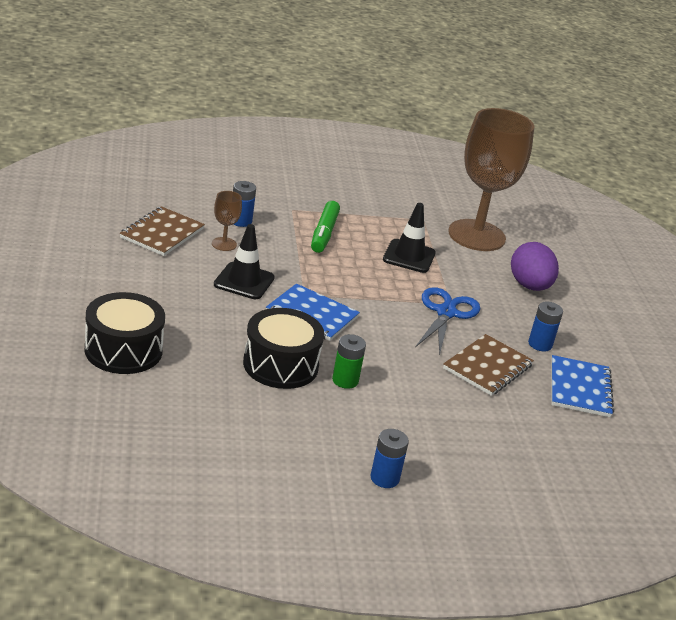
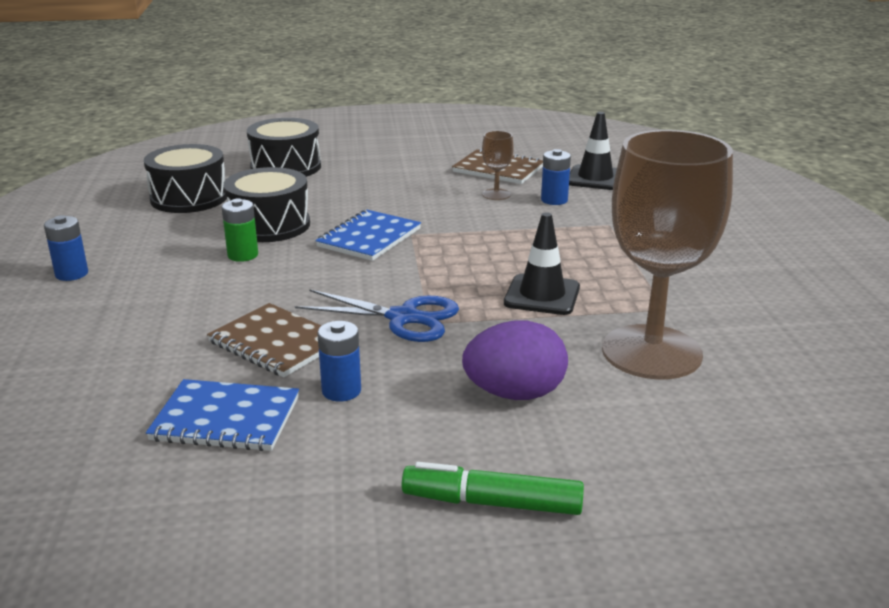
camera: 95 degrees right, 5 degrees down
black traffic cone [214,224,275,299] -> black traffic cone moved to [569,112,617,190]
green marker [311,201,340,253] -> green marker moved to [402,462,584,515]
none -> black drum [144,144,227,213]

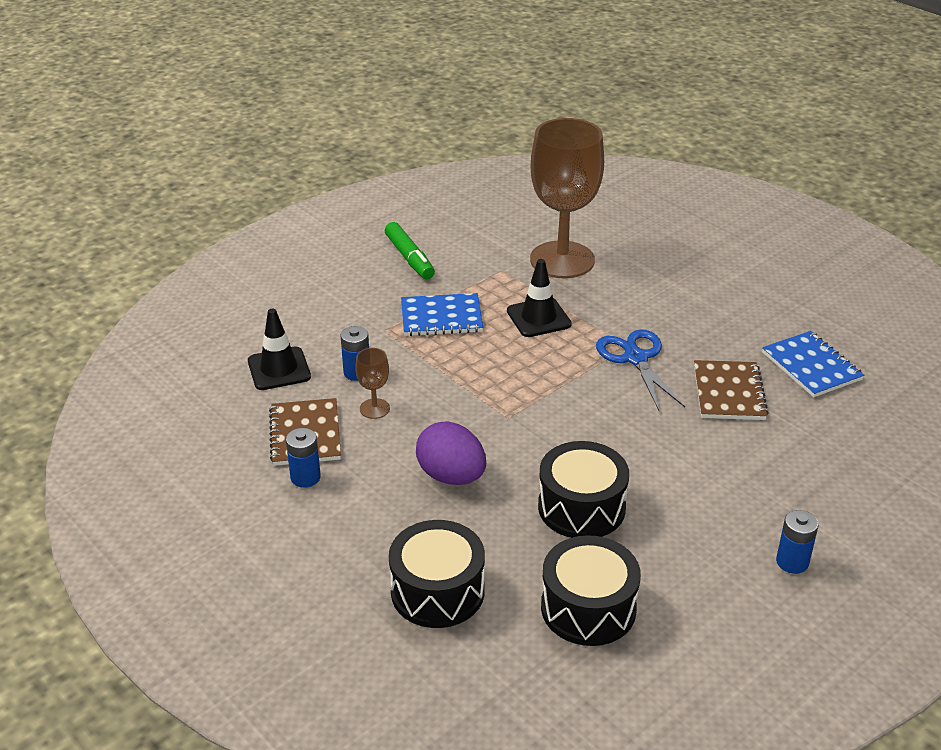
camera: 125 degrees left, 10 degrees up
green battery [222,199,258,262] -> none
blue notebook [315,210,421,261] -> blue notebook moved to [401,293,483,336]
blue battery [317,321,361,402] -> blue battery moved to [286,428,321,488]
green marker [402,462,584,515] -> green marker moved to [385,222,435,280]
purple egg [462,320,568,400] -> purple egg moved to [416,421,486,485]

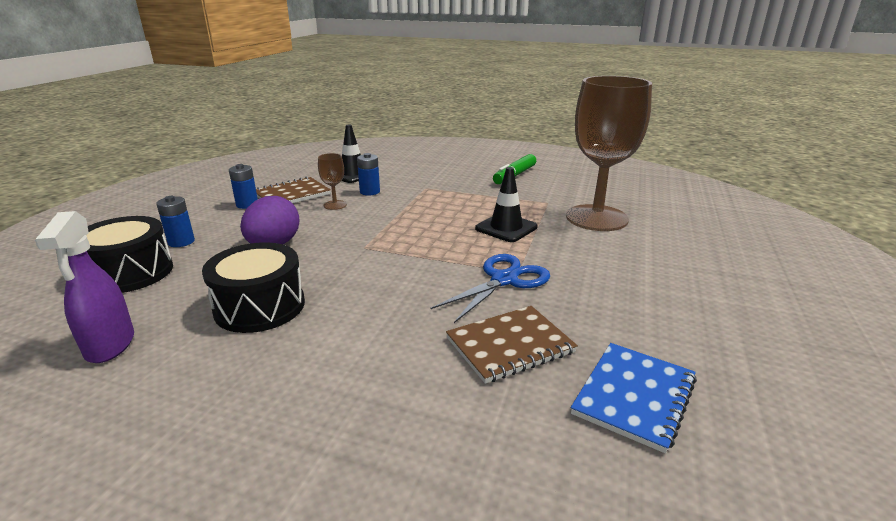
camera: 60 degrees right, 10 degrees down
blue notebook [401,293,483,336] -> none
black drum [541,535,641,646] -> purple spray bottle [35,211,134,363]
blue battery [776,510,819,574] -> blue battery moved to [156,196,195,247]

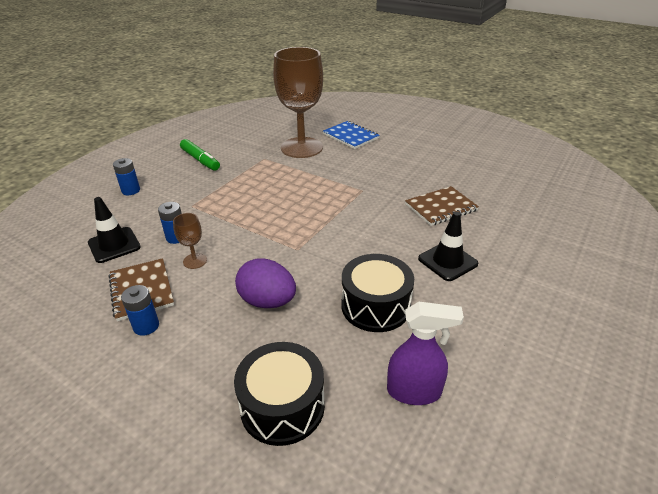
camera: 75 degrees left, 10 degrees up
blue battery [156,196,195,247] -> blue battery moved to [113,158,140,195]
blue scissors [431,254,550,323] -> none
brown notebook [446,306,578,384] -> brown notebook turned 75 degrees clockwise [405,186,479,226]
black traffic cone [475,167,538,242] -> black traffic cone moved to [418,212,478,281]
blue notebook [571,343,697,453] -> blue notebook moved to [323,121,380,149]

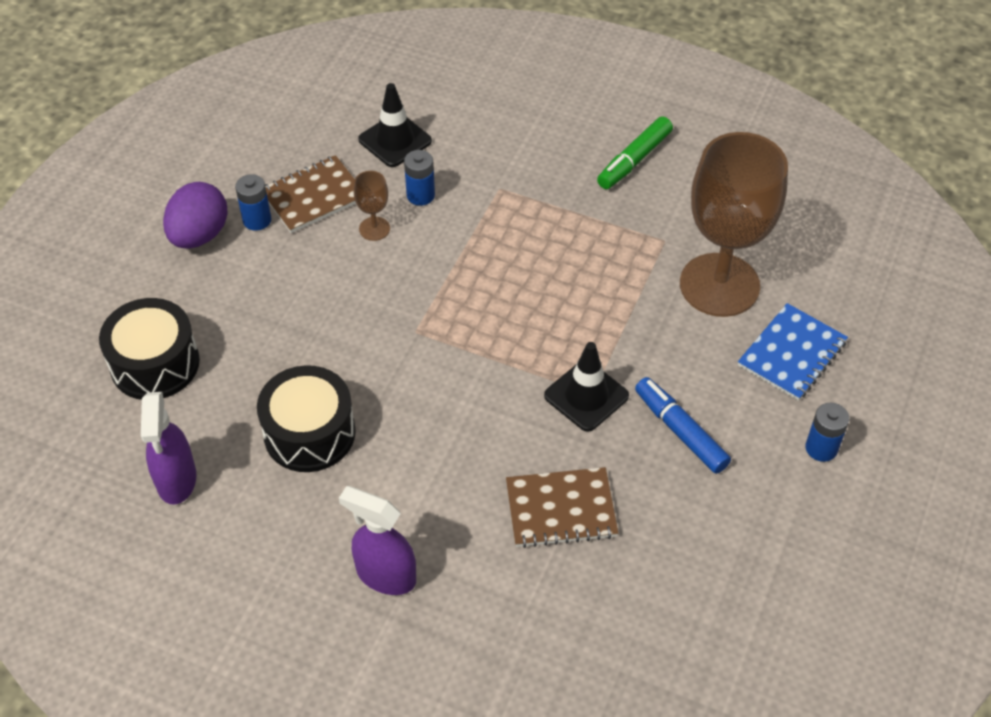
camera: 80 degrees right, 15 degrees up
blue battery [113,158,140,195] -> blue battery moved to [805,403,849,462]
purple egg [235,258,296,308] -> purple egg moved to [163,182,227,249]
brown notebook [405,186,479,226] -> brown notebook turned 60 degrees counterclockwise [506,467,618,548]
black traffic cone [418,212,478,281] -> black traffic cone moved to [544,342,629,432]
none -> purple spray bottle [339,486,416,595]
none -> blue marker [635,377,731,474]

